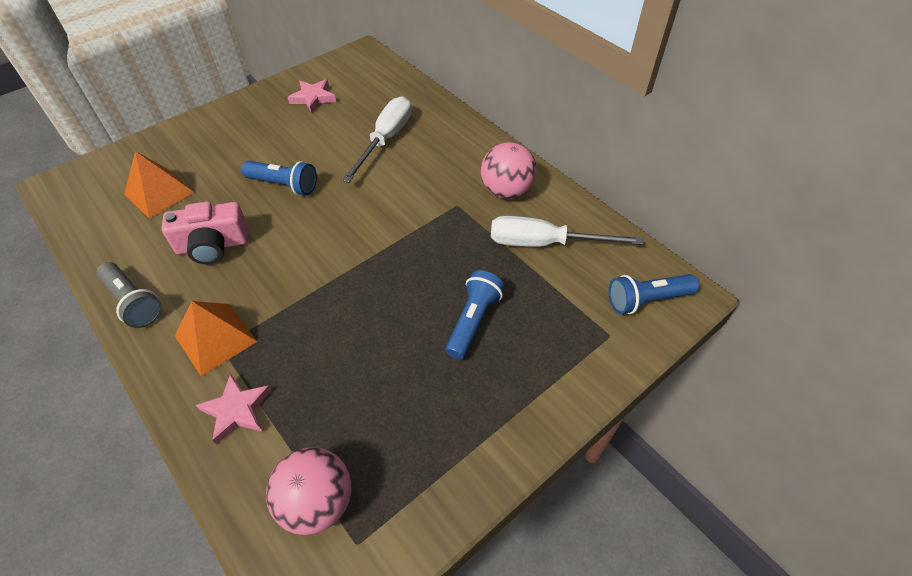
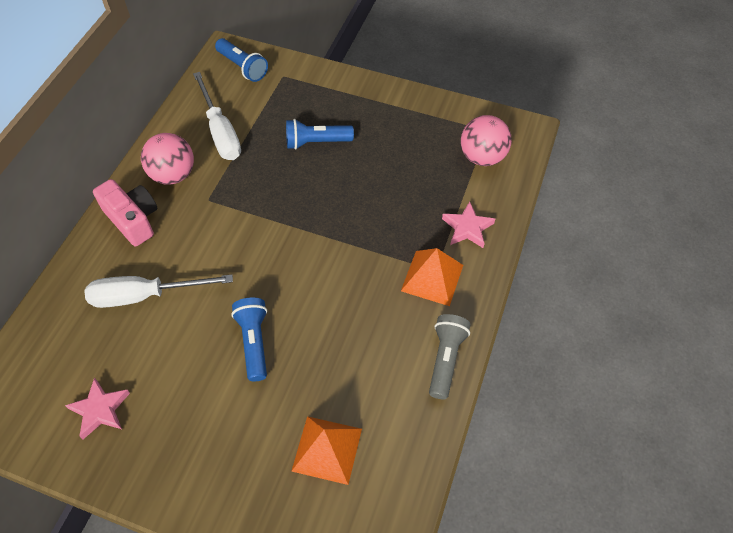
camera: 120 degrees left, 5 degrees up
pink camera [162,202,248,265] -> pink camera moved to [93,179,158,247]

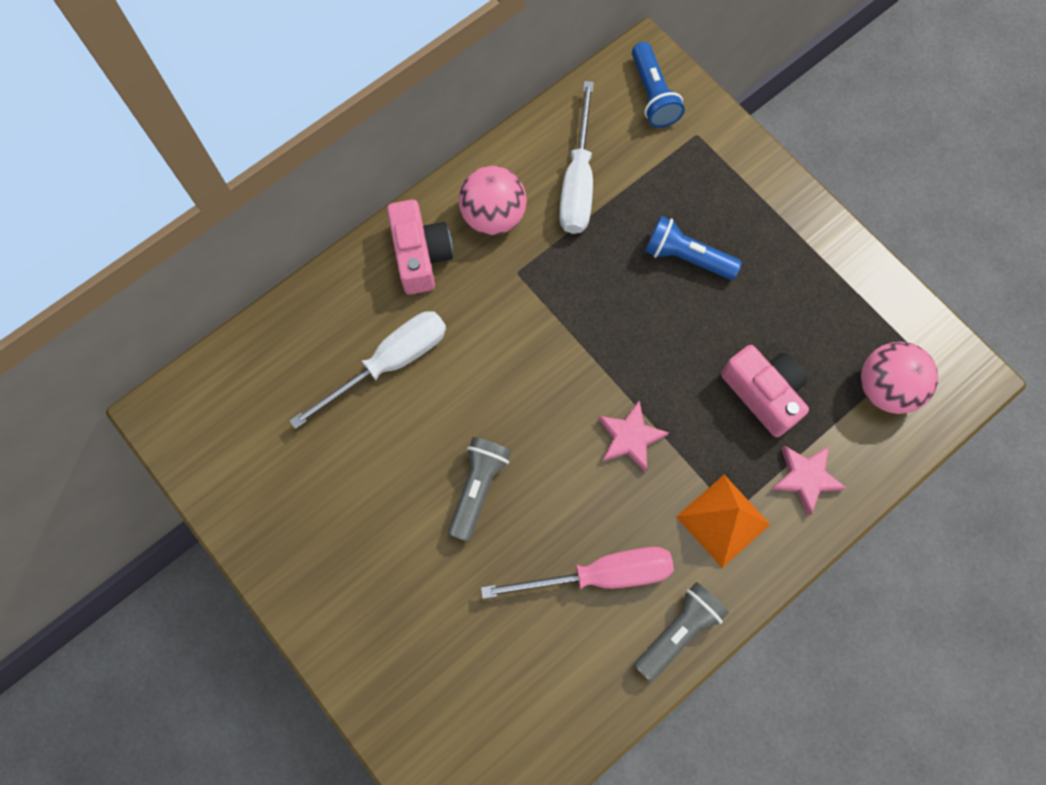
camera: 30 degrees right, 15 degrees up
pink star [65,378,130,439] -> pink star moved to [598,400,669,472]
white screwdriver [84,275,233,308] -> white screwdriver turned 120 degrees clockwise [289,311,446,429]
blue flashlight [231,297,267,382] -> grey flashlight [448,437,511,542]
orange pyramid [292,416,362,485] -> none
none -> pink screwdriver [481,547,674,599]
none -> pink camera [721,345,809,437]

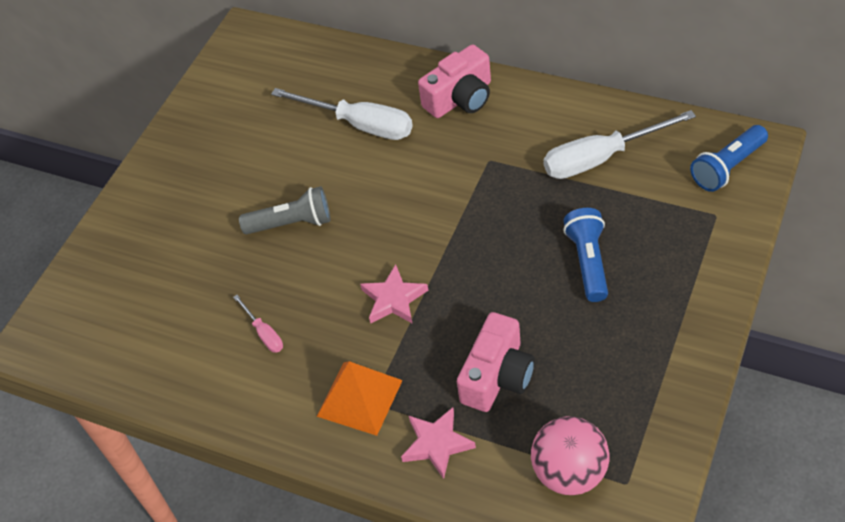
camera: 70 degrees right, 20 degrees down
pink ball [459,166,527,235] -> none
pink screwdriver [481,547,674,599] -> pink screwdriver [233,295,283,353], size x0.48
grey flashlight [634,582,729,682] -> none

